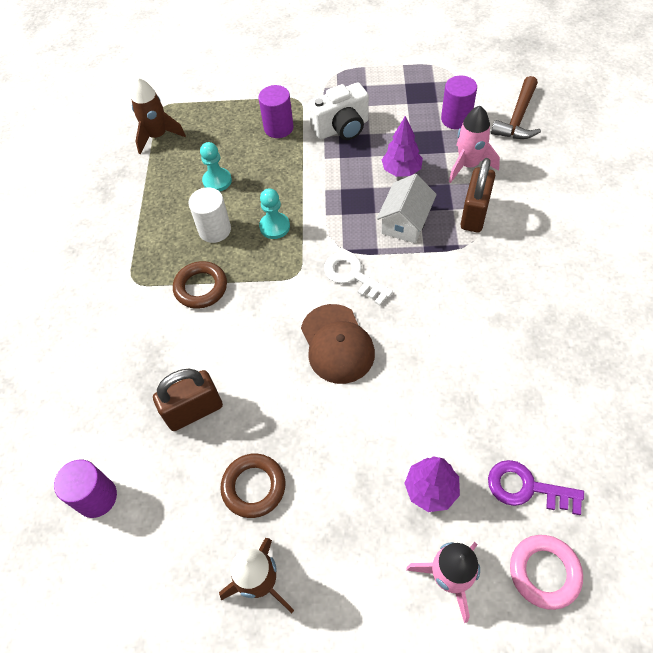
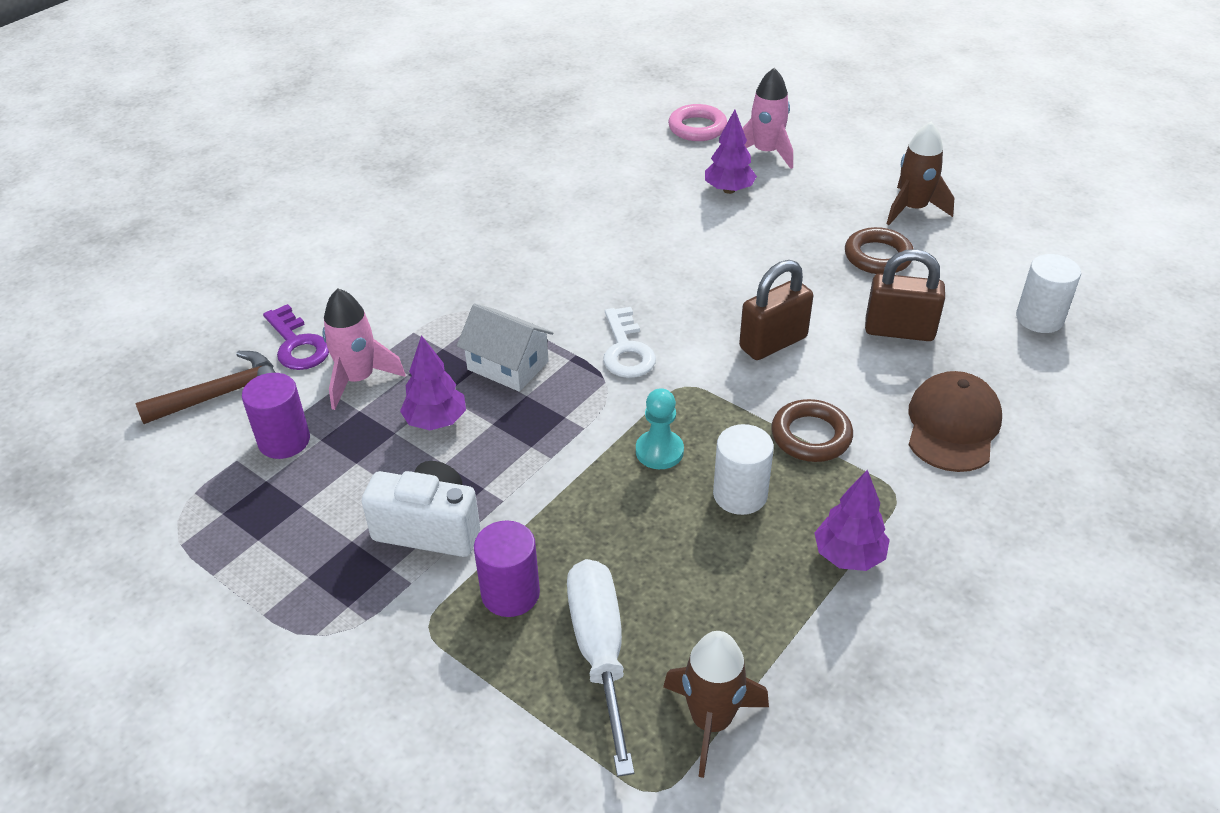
camera: 145 degrees left, 15 degrees down
purple cylinder [54,460,117,518] -> white cylinder [1016,254,1081,333]
turquoise pawn [200,142,232,192] -> none
brown cap [301,304,375,384] -> brown cap moved to [909,371,1002,472]
white house [377,174,437,243] -> white house turned 60 degrees clockwise [457,303,554,392]
brown padlock [461,158,495,232] -> brown padlock moved to [739,260,813,360]
purple key [488,460,584,515] -> purple key moved to [263,304,329,370]
none -> white screwdriver [567,559,634,777]
none -> purple tree [815,470,890,571]

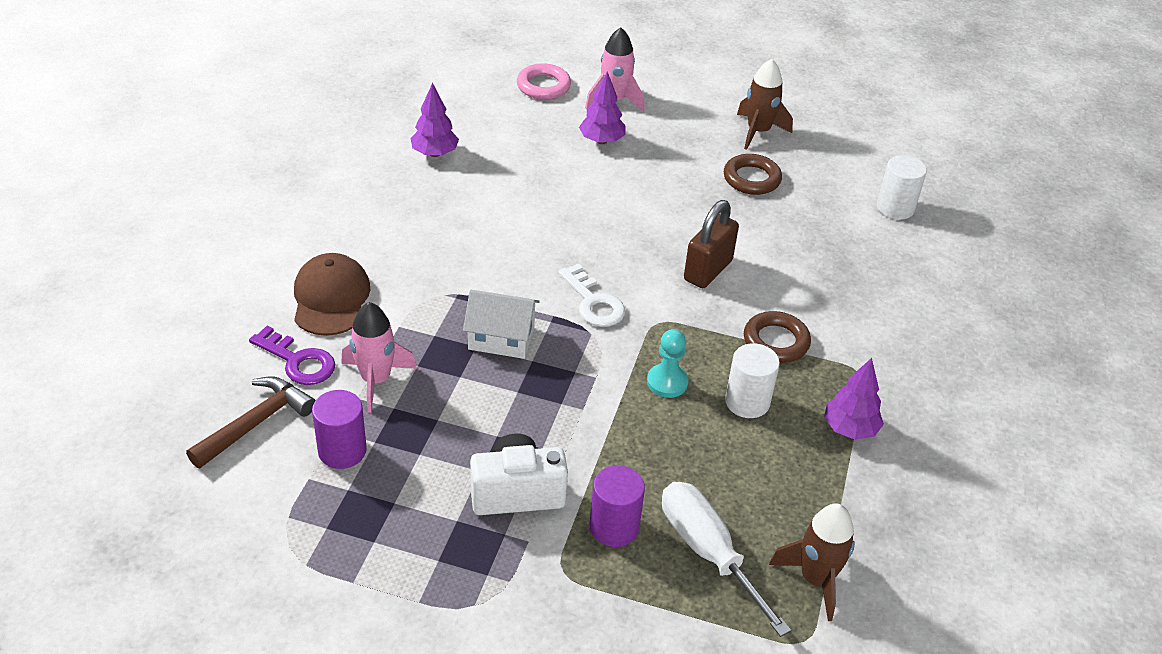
camera: 25 degrees left, 0 degrees up
purple tree [400,335,466,430] -> purple tree moved to [411,83,459,157]
brown padlock [865,249,945,341] -> none
brown cap [909,371,1002,472] -> brown cap moved to [294,253,370,336]

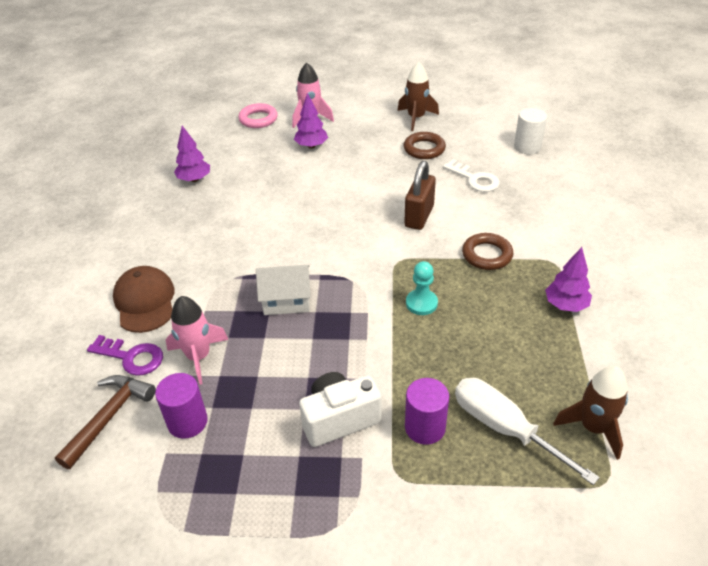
camera: 10 degrees left, 0 degrees up
white key [558,264,625,327] -> white key moved to [443,159,500,192]
white cylinder [725,343,780,418] -> none

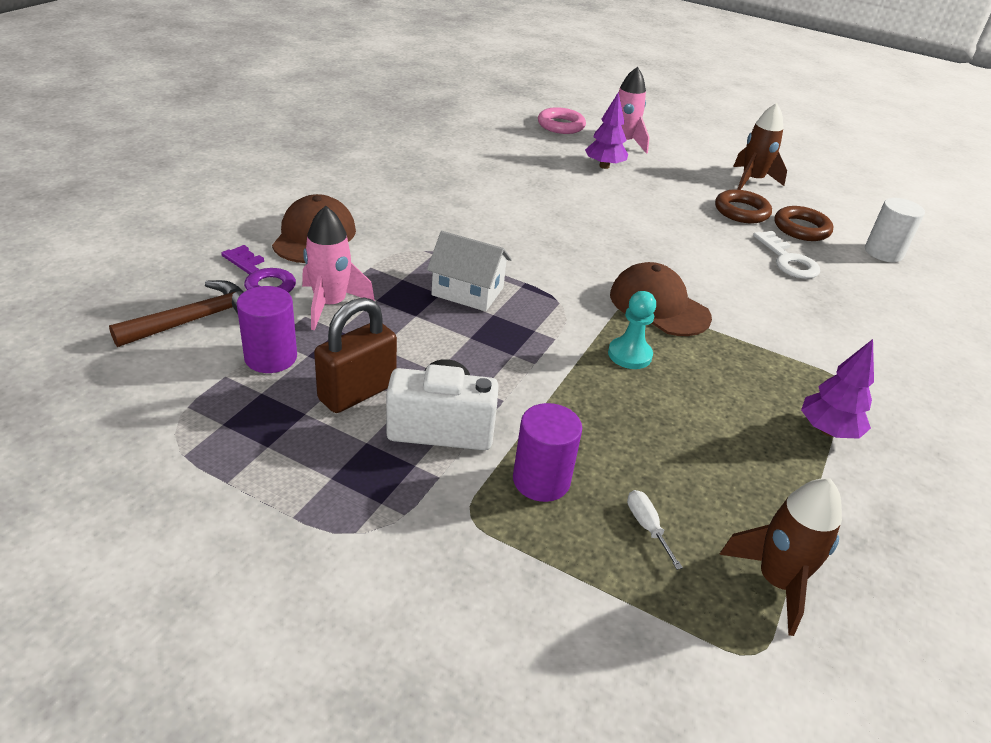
camera: 20 degrees right, 5 degrees down
purple tree [174,126,210,182] -> none
brown padlock [404,161,436,230] -> brown padlock moved to [314,297,397,413]
white screwdriver [455,378,600,485] -> white screwdriver [627,490,683,570], size x0.42
brown ring [462,233,513,270] -> brown ring moved to [775,206,833,241]
none -> brown cap [610,262,712,336]

